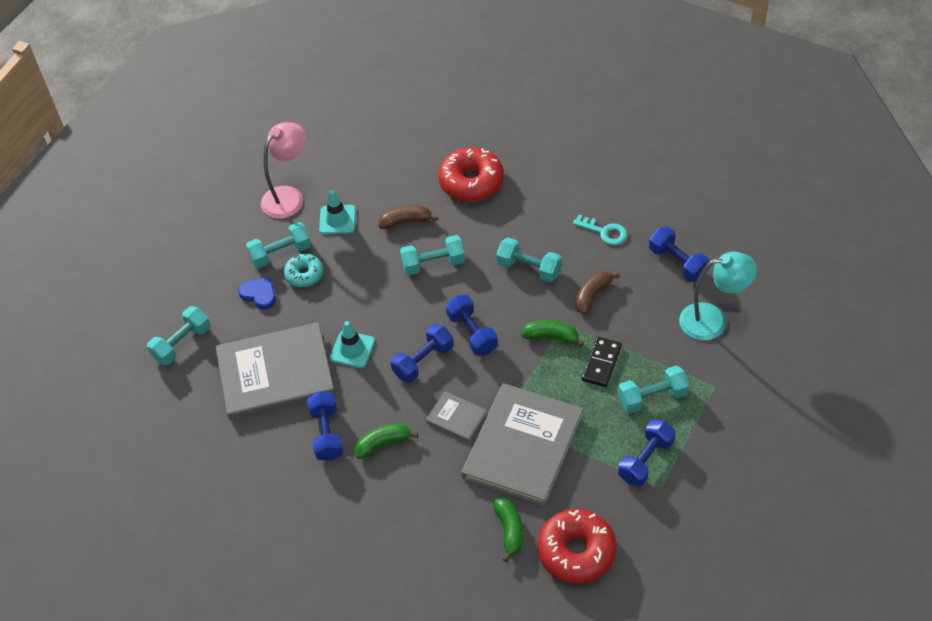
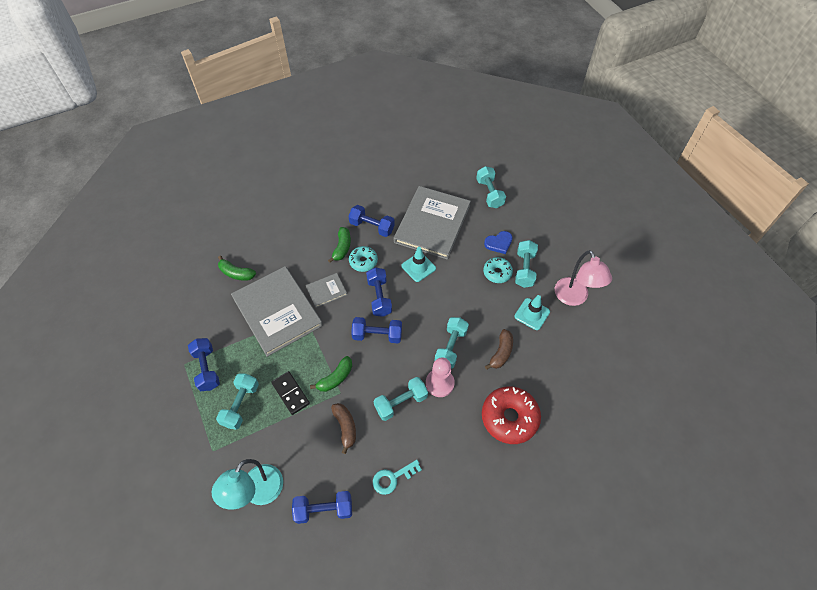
camera: 120 degrees right, 5 degrees up
red donut [537,509,617,584] -> none
none -> turquoise donut [349,246,378,272]
none -> pink pawn [426,357,455,397]

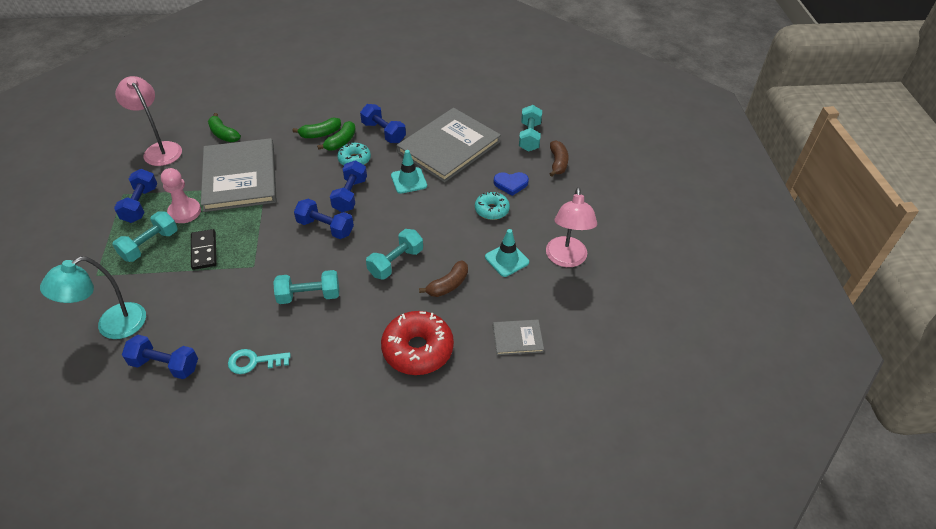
camera: 20 degrees right, 10 degrees down
grey book [306,273,347,308] -> grey book moved to [493,319,544,355]
green banana [310,356,352,392] -> green banana moved to [293,118,341,138]
brown banana [331,403,356,454] -> brown banana moved to [550,140,569,177]
pink pawn [426,357,455,397] -> pink pawn moved to [161,168,201,223]
turquoise dumbbell [515,240,538,288] -> none
none -> pink lamp [115,76,182,166]

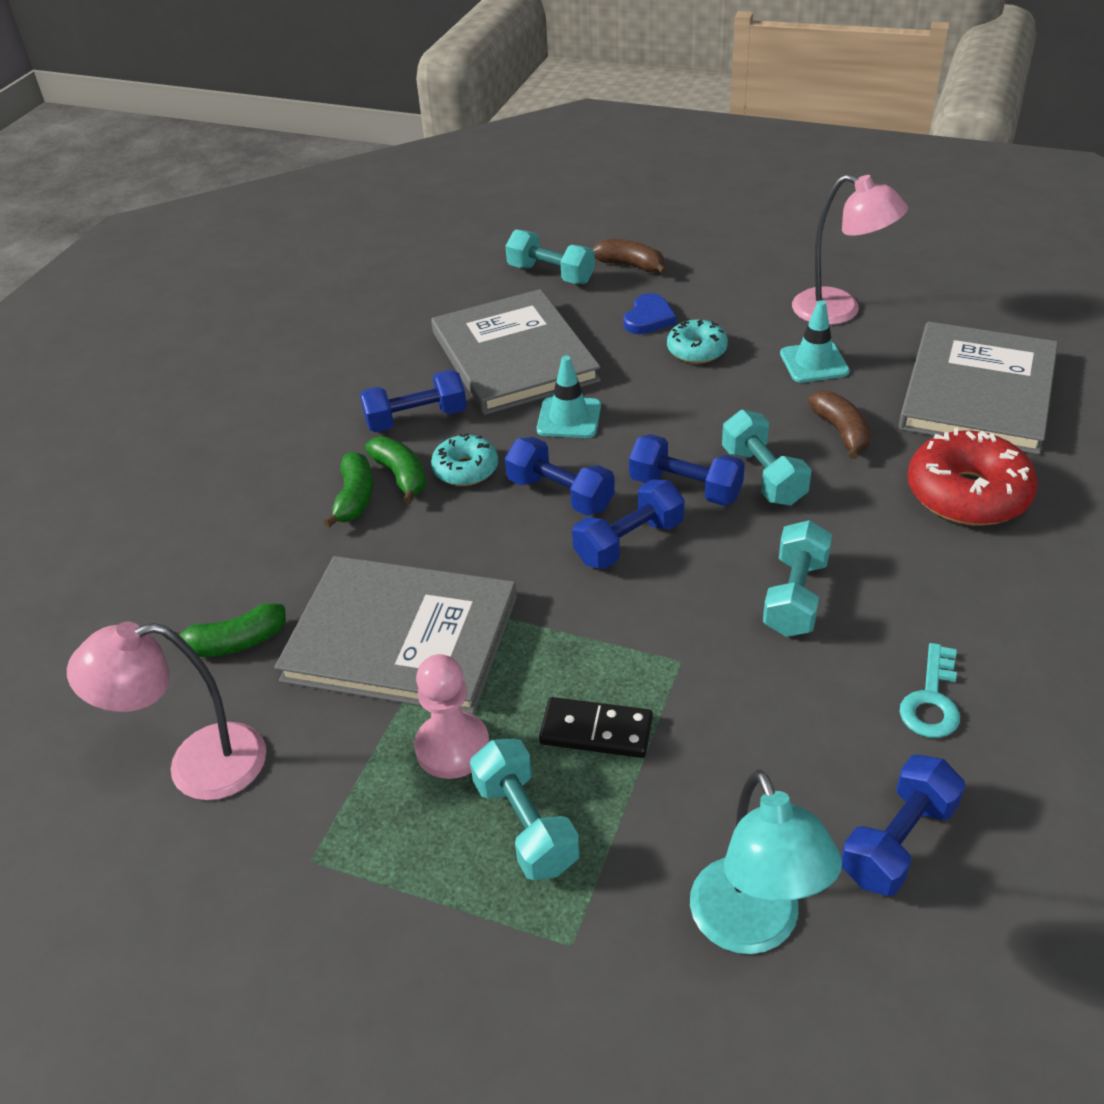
camera: 60 degrees left, 5 degrees down
blue dumbbell [114,169,157,223] -> blue dumbbell moved to [629,434,745,506]
grey book [493,319,544,355] -> grey book [899,321,1058,455], size x2.26

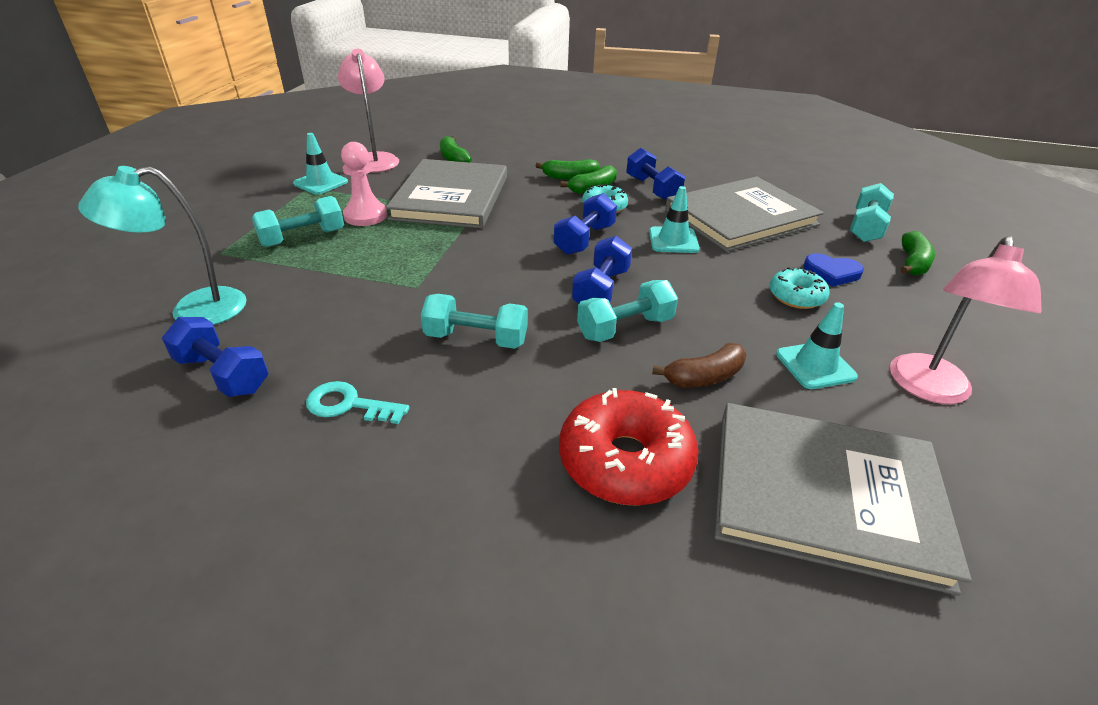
camera: 80 degrees right, 5 degrees down
black domino [539,697,653,758] -> none
blue dumbbell [572,479,685,569] -> none
brown banana [592,239,667,275] -> green banana [901,231,935,275]
none -> turquoise traffic cone [293,133,348,195]

